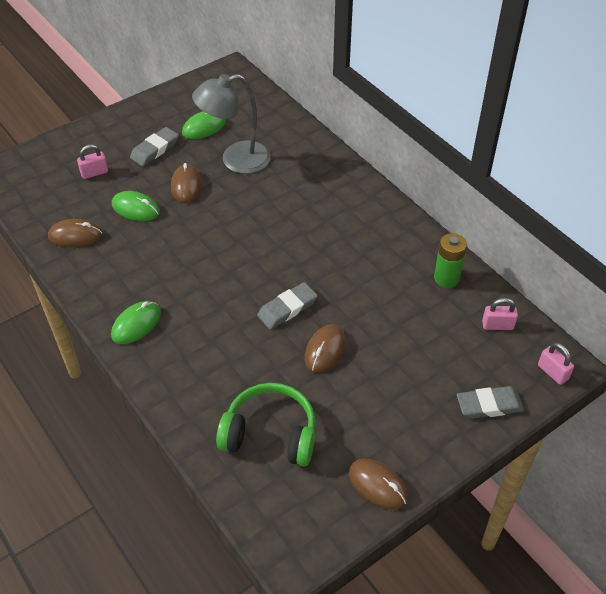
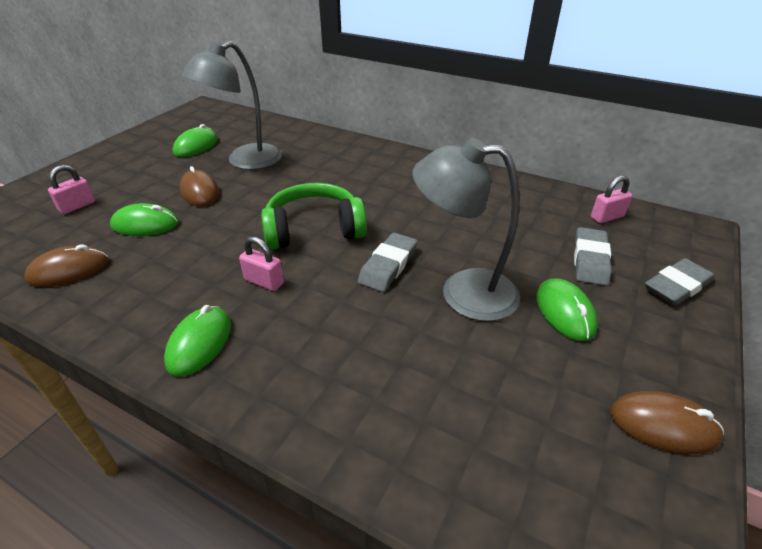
camera: 25 degrees left, 10 degrees down
grey eraser [130,127,179,166] -> grey eraser moved to [574,227,612,286]
green headphones [216,383,315,466] -> green headphones moved to [261,183,367,250]
brown mouse [305,324,346,373] -> grey lamp [412,138,520,321]
green battery [434,233,467,288] -> none
pink padlock [538,343,574,385] -> pink padlock moved to [239,236,284,291]
none -> green mouse [536,278,598,341]

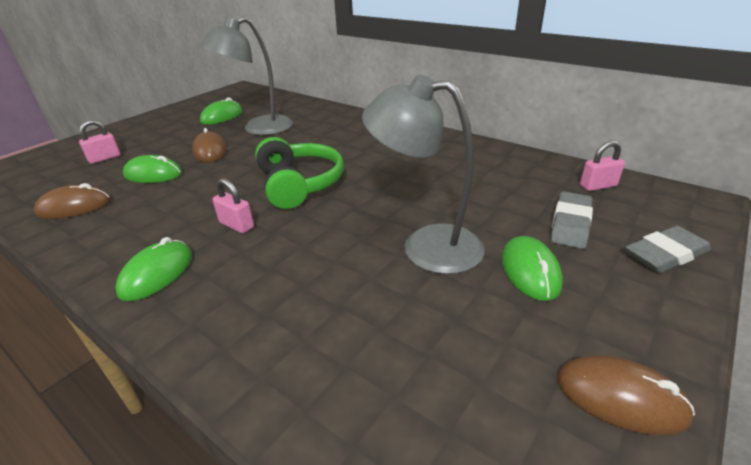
camera: 10 degrees right, 5 degrees down
green headphones [261,183,367,250] -> green headphones turned 75 degrees clockwise [255,137,344,209]
grey eraser [358,233,418,292] -> none

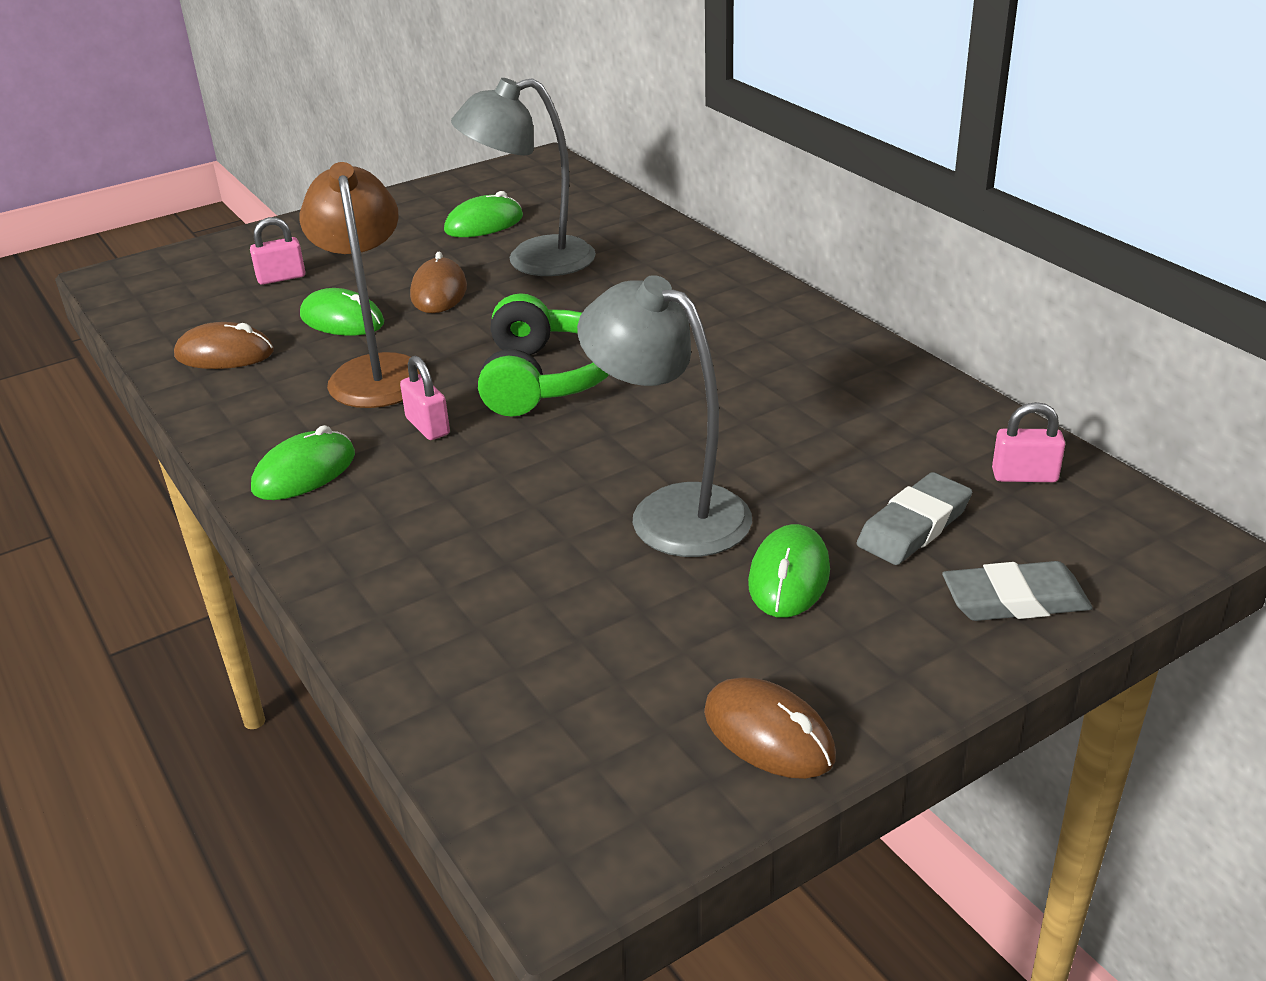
camera: 20 degrees right, 0 degrees up
none -> brown lamp [300,162,421,408]

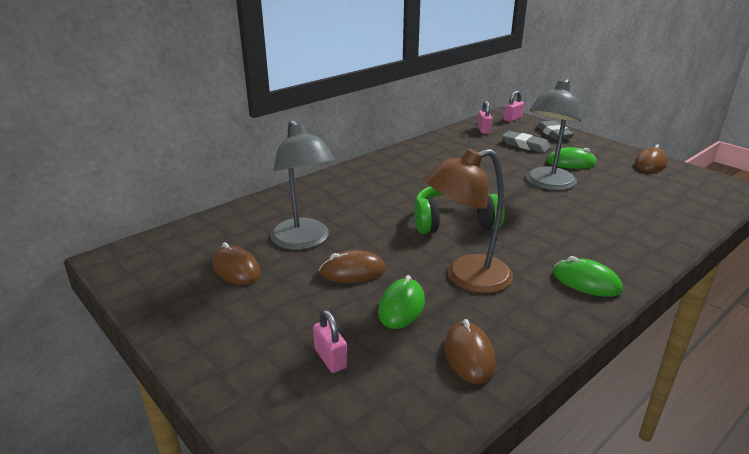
camera: 100 degrees left, 5 degrees down
pink padlock [400,356,450,440] -> pink padlock moved to [504,91,524,122]
green mouse [444,191,523,237] -> brown mouse [212,242,260,285]

